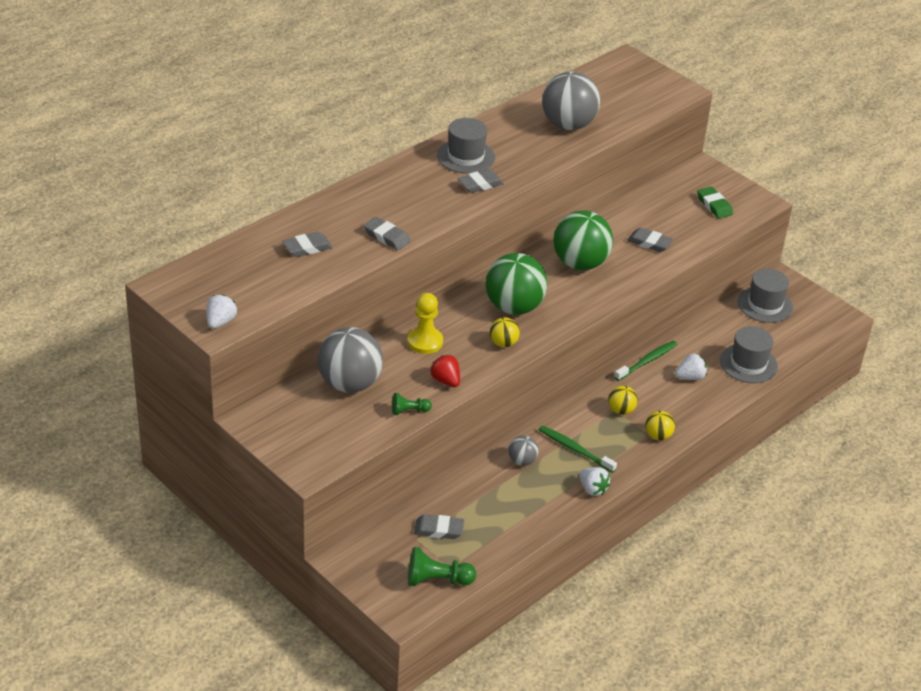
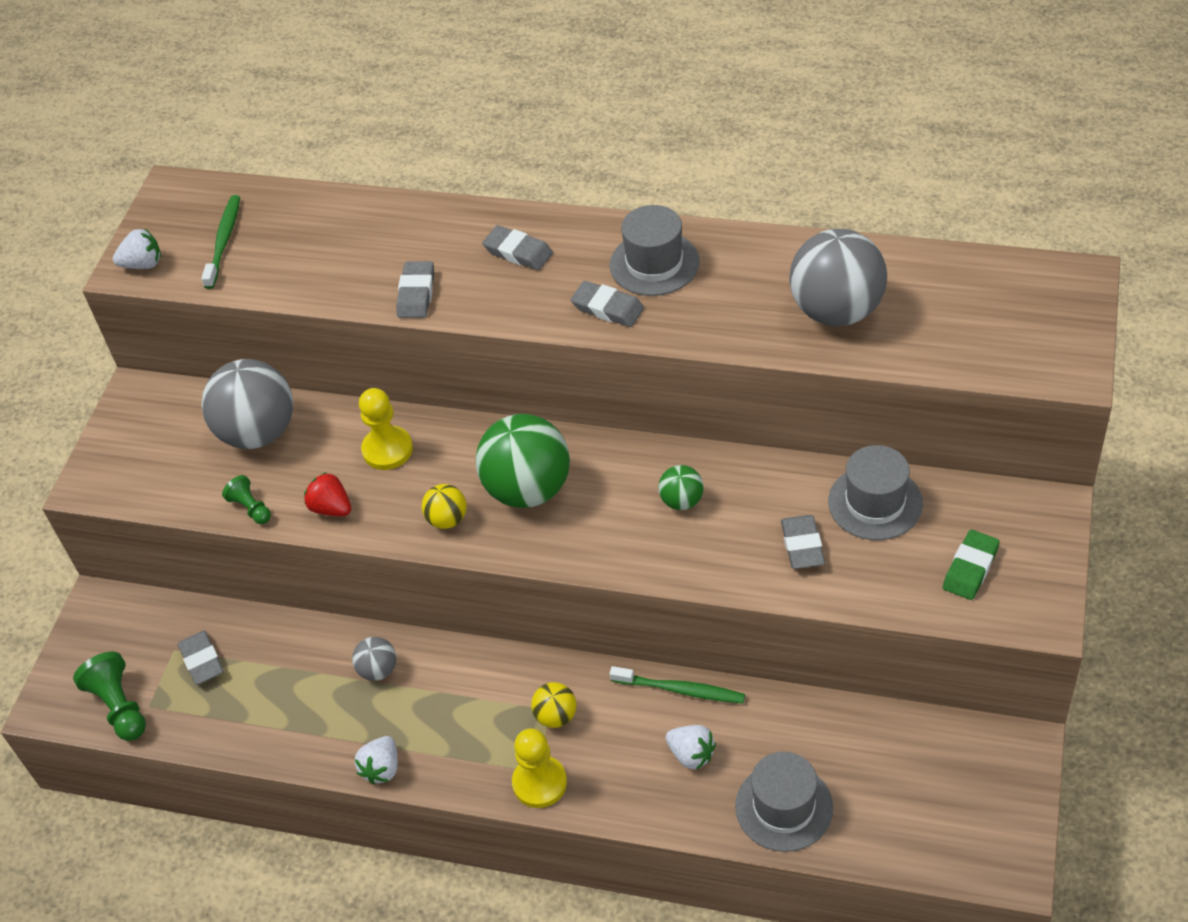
camera: 65 degrees right, 10 degrees up
grey eraser [282,232,333,257] -> grey eraser moved to [482,225,553,270]
red strawberry [430,355,460,387] -> red strawberry turned 75 degrees counterclockwise [304,472,351,516]
green toothbrush [539,425,617,473] -> green toothbrush moved to [201,195,240,289]
green ball [553,210,613,270] -> green ball [658,465,704,510], size x0.48
yellow ball [645,411,675,440] -> yellow pawn [512,728,567,808]
grey hat [738,269,793,323] -> grey hat moved to [828,445,923,540]

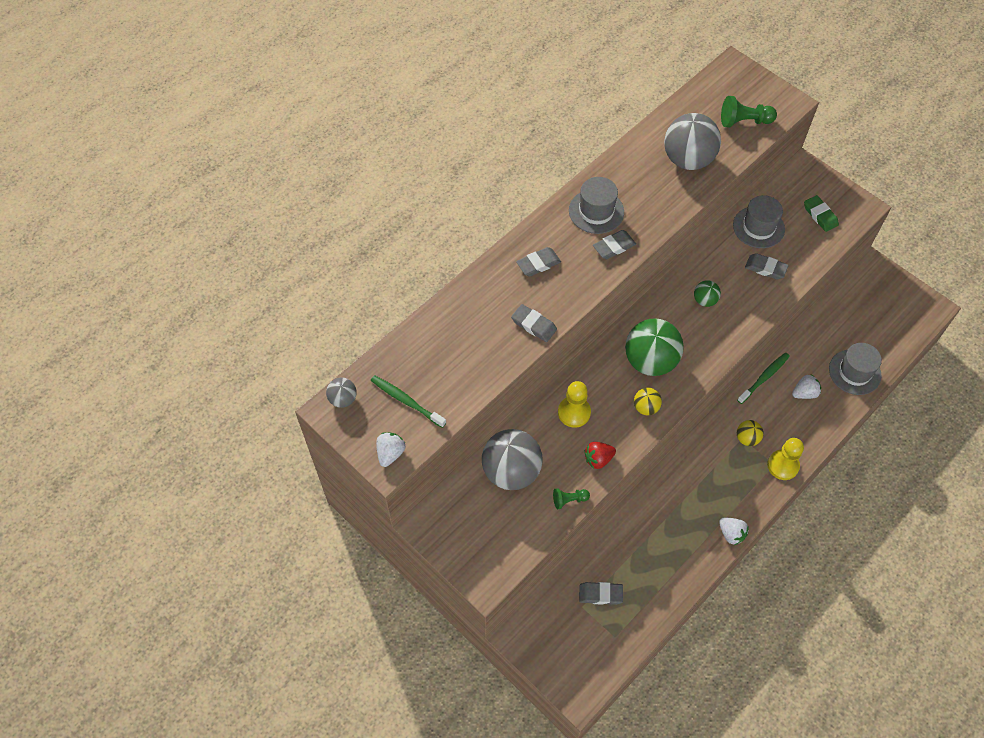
camera: 65 degrees left, 10 degrees up
green pawn [73,652,146,741] -> green pawn moved to [721,96,777,128]
grey ball [352,637,396,681] -> grey ball moved to [326,377,357,408]

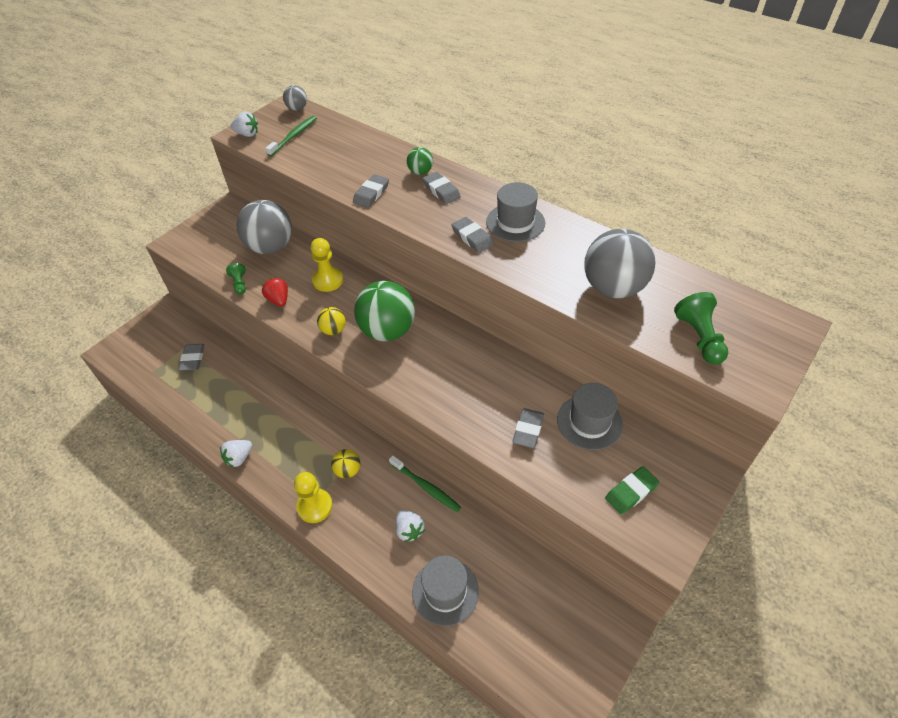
camera: 85 degrees right, 10 degrees down
green ball [694,280,721,307] -> green ball moved to [407,147,433,175]

